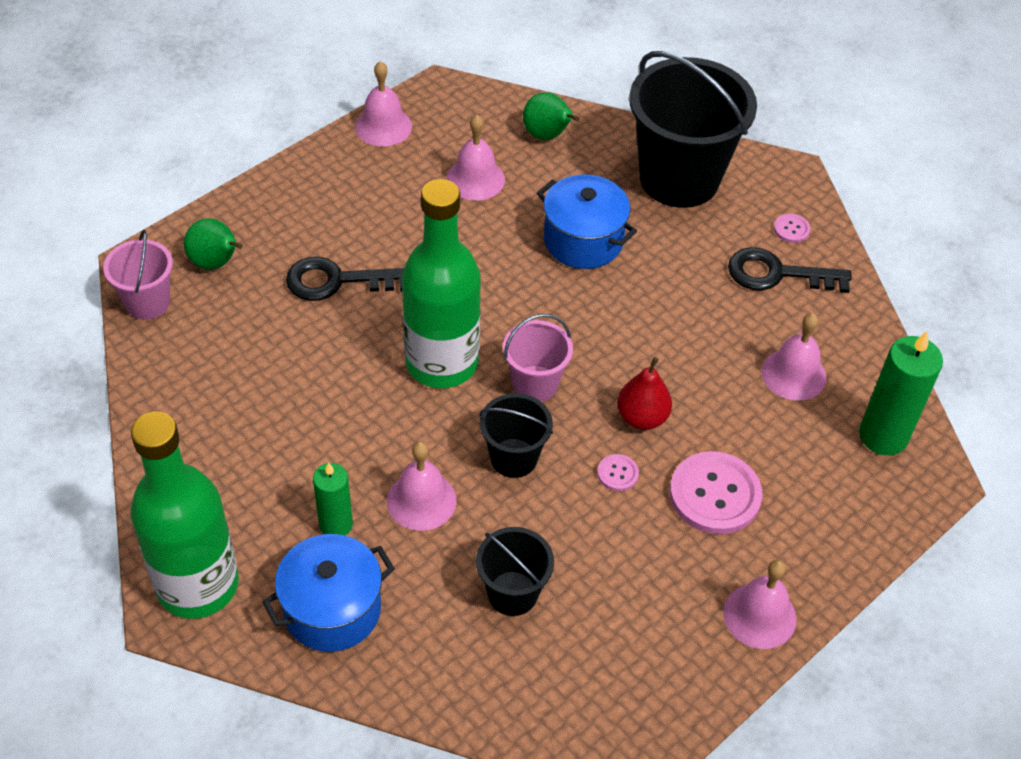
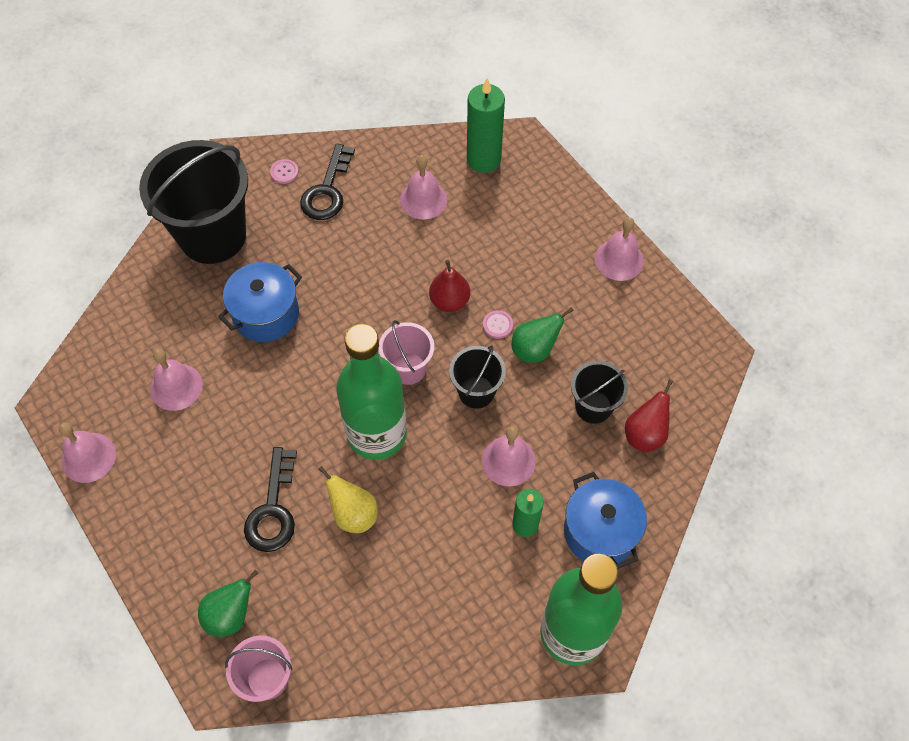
camera: 80 degrees left, 10 degrees up
green pear [523,93,579,140] -> green pear moved to [511,307,574,363]
pink button [670,451,763,534] -> none
none -> yellow pear [318,466,378,533]
none -> red pear [625,380,673,452]

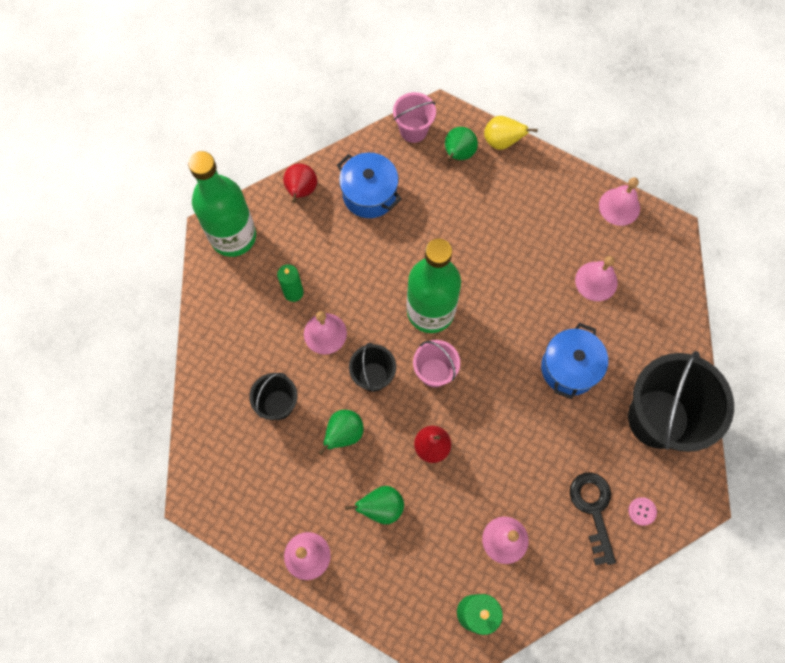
camera: 155 degrees right, 10 degrees up
black key [244,447,297,552] -> none
yellow pear [318,466,378,533] -> yellow pear moved to [484,116,538,150]
pink button [483,310,513,339] -> none
blue pot [564,472,647,569] -> blue pot moved to [337,153,402,218]
red pear [625,380,673,452] -> red pear moved to [283,164,317,203]
none -> green pear [345,486,404,524]

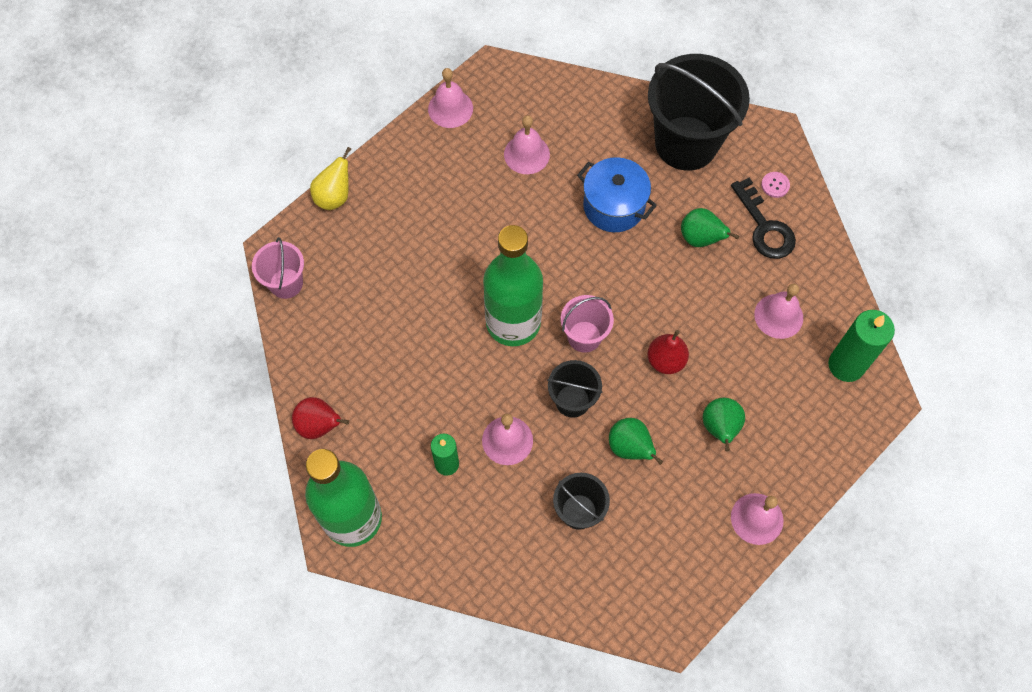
camera: 75 degrees left, 5 degrees down
blue pot [337,153,402,218] -> none
green pear [445,127,478,162] -> green pear moved to [681,208,739,247]
black key [570,472,616,566] -> black key turned 120 degrees counterclockwise [731,178,796,259]

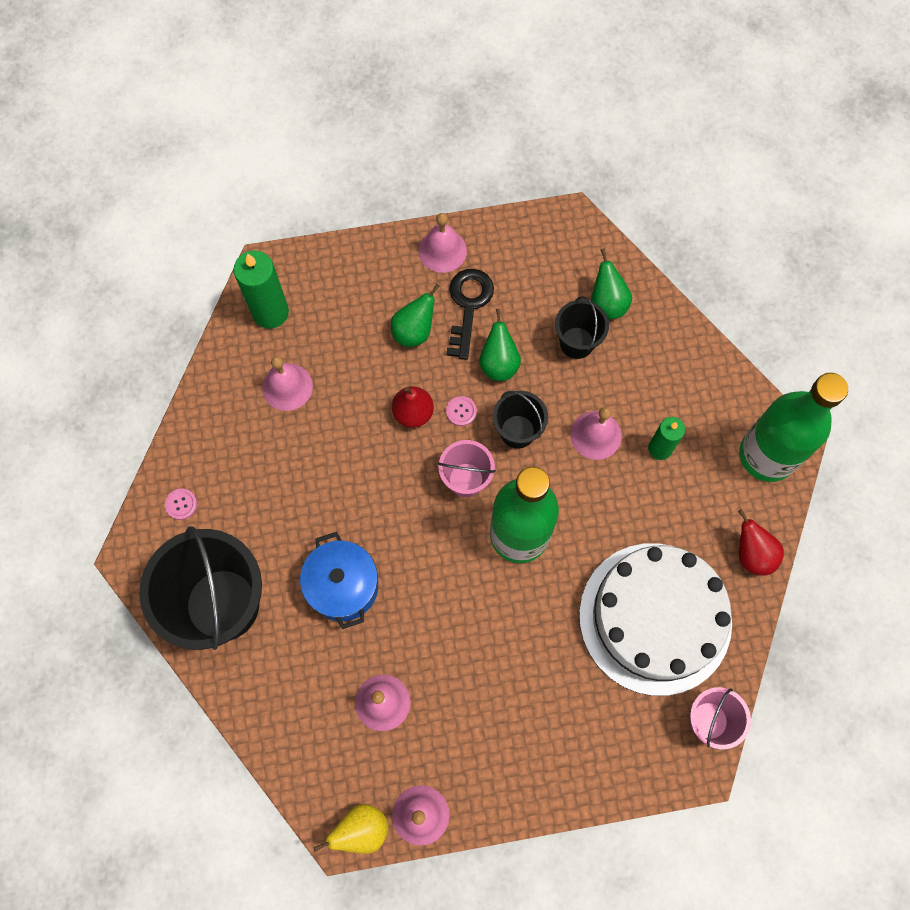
camera: 145 degrees left, 5 degrees up
yellow pear [310,147,351,210] -> yellow pear moved to [313,804,388,854]
green pear [681,208,739,247] -> green pear moved to [591,248,632,319]
black key [731,178,796,259] -> black key moved to [446,269,494,360]
none -> pink button [446,396,477,426]
none -> white cake [579,543,732,696]

